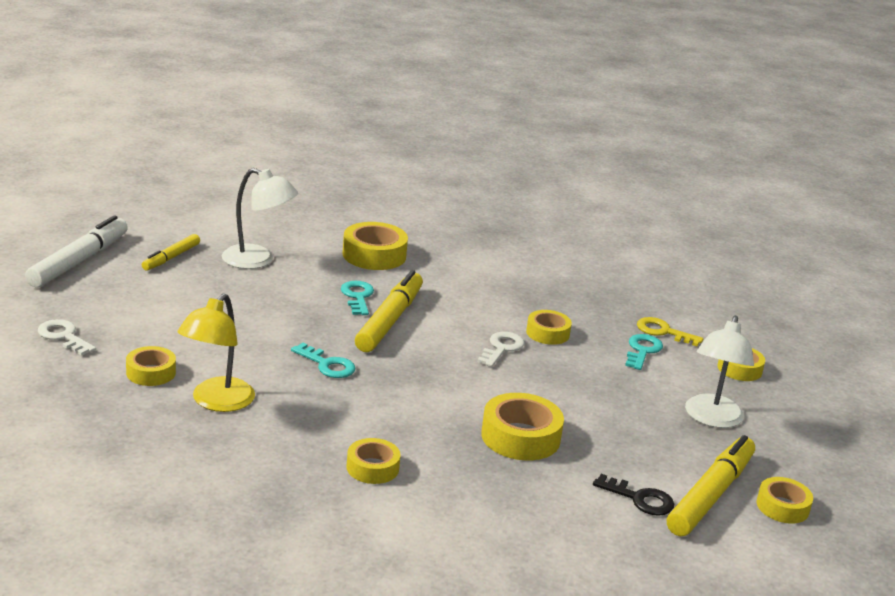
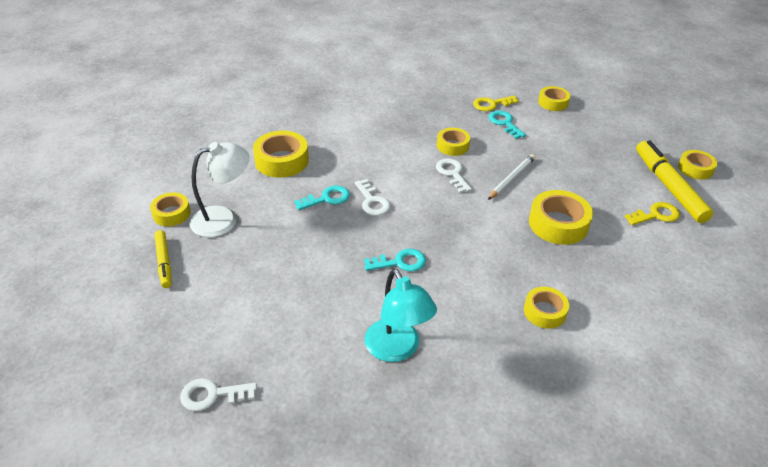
camera: 45 degrees left, 15 degrees up
white marker [25,215,128,288] -> none
yellow tape [126,346,176,386] -> yellow tape moved to [150,192,191,226]
yellow lamp [178,293,255,412] -> turquoise lamp [365,269,437,362]
turquoise key [341,281,374,315] -> turquoise key turned 120 degrees clockwise [294,185,350,210]
yellow marker [355,270,423,352] -> white key [355,179,390,216]
black key [593,474,674,516] -> yellow key [625,202,680,225]
white lamp [685,316,754,428] -> none
none -> white pencil [488,154,535,200]

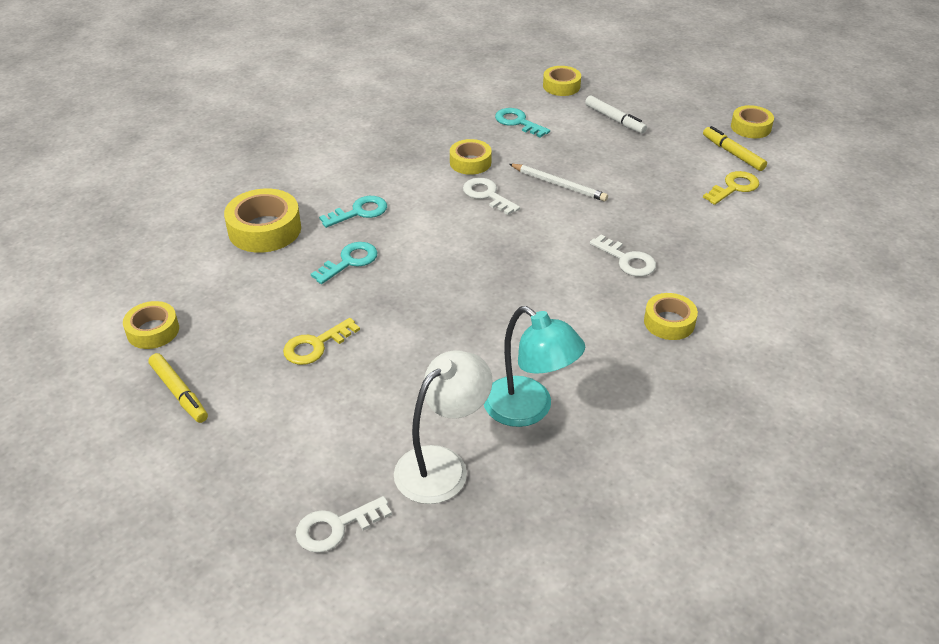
camera: 20 degrees left, 0 degrees up
white lamp [190,142,249,237] -> white lamp moved to [394,350,493,504]
white key [355,179,390,216] -> white key moved to [590,235,656,277]
turquoise key [364,249,426,272] -> turquoise key moved to [319,196,387,228]
yellow key [473,95,519,111] -> yellow key moved to [283,318,360,365]
white pencil [488,154,535,200] -> white pencil turned 105 degrees clockwise [509,164,608,202]
yellow tape [529,190,593,245] -> none
yellow marker [636,141,713,223] -> yellow marker [703,126,767,171], size x0.57
none -> white marker [585,96,647,134]

